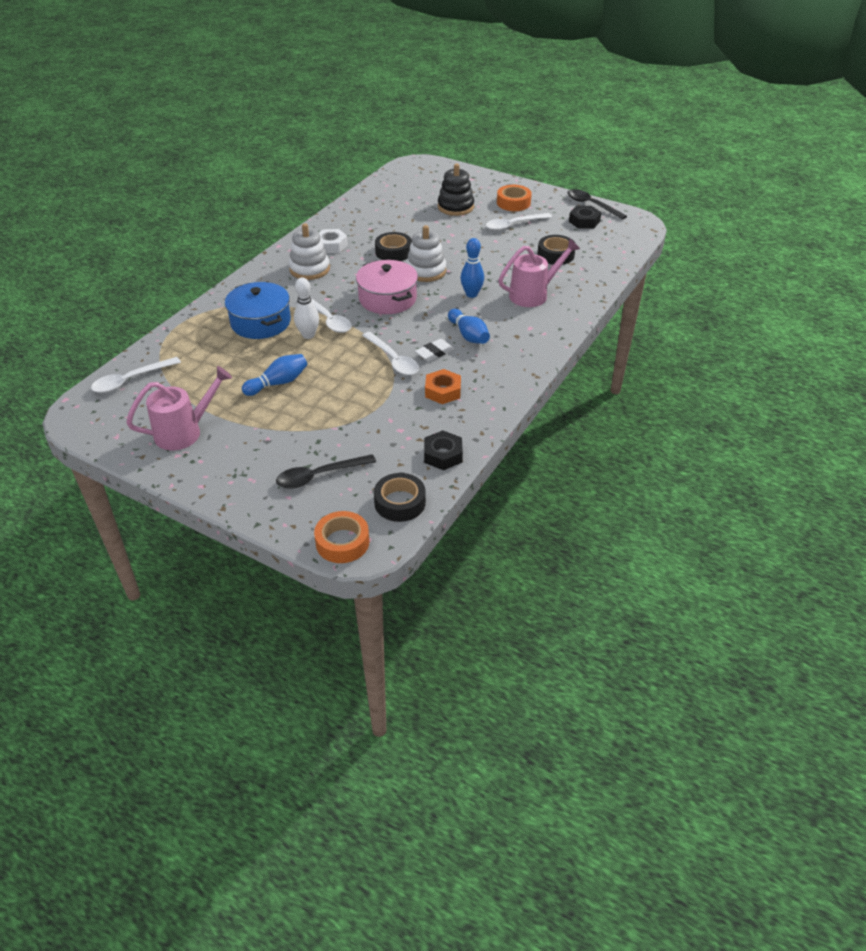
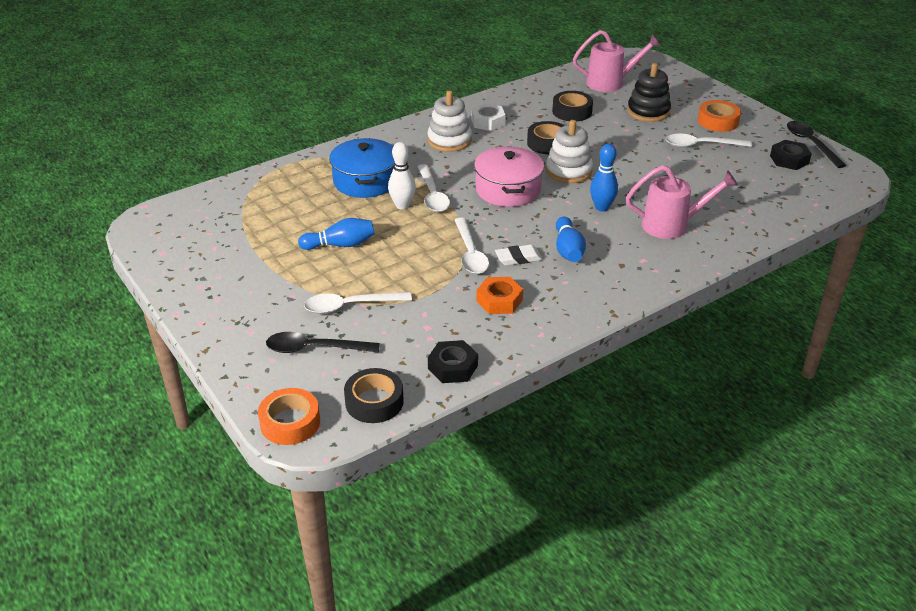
camera: 25 degrees right, 5 degrees down
white spoon [91,357,181,393] -> white spoon moved to [304,292,412,314]
pink watering can [126,366,232,450] -> pink watering can moved to [573,30,661,92]
black tape [537,235,575,265] -> black tape moved to [552,91,593,122]

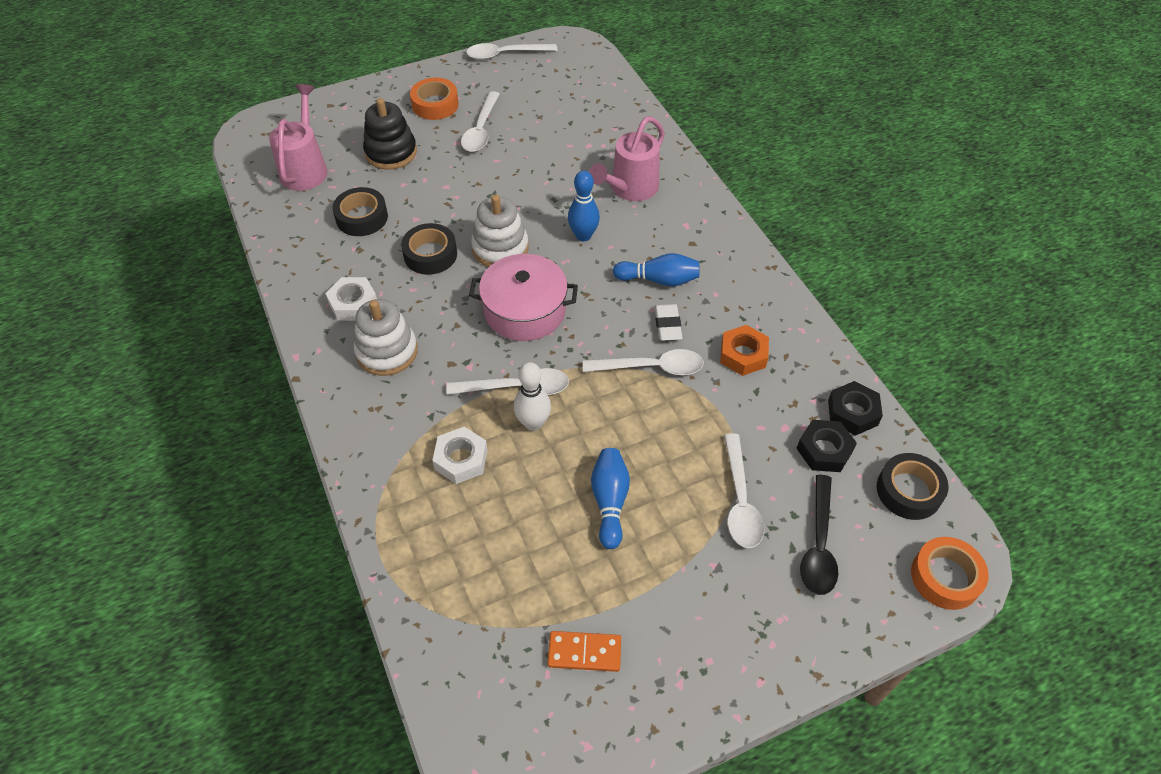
camera: 80 degrees left, 15 degrees up
blue pot [329,138,395,198] -> white nut [432,427,488,484]
pink watering can [626,165,738,239] -> pink watering can turned 150 degrees counterclockwise [589,117,665,201]
black nut [770,140,812,170] -> black nut moved to [796,420,857,472]
black spoon [787,121,846,168] -> white spoon [466,43,558,60]
none -> orange domino [548,631,621,672]

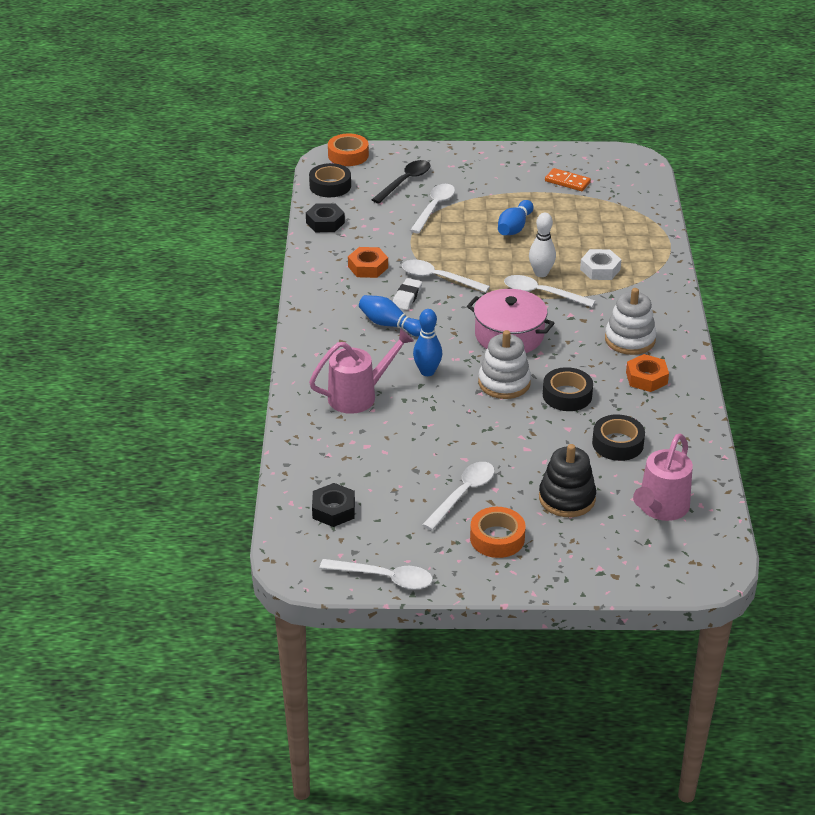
camera: 155 degrees left, 15 degrees down
white nut [325,277,377,321] -> orange nut [626,354,669,392]
black nut [796,420,857,472] -> black nut moved to [312,483,355,527]

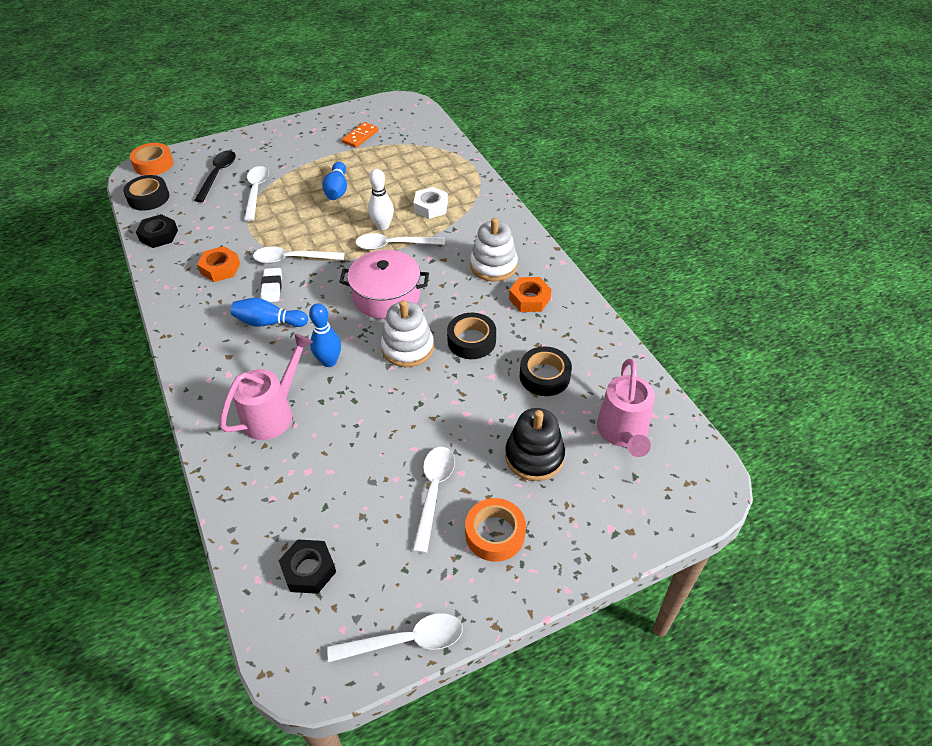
camera: 25 degrees left, 10 degrees up
orange domino [545,168,591,191] -> orange domino turned 60 degrees counterclockwise [342,122,378,148]

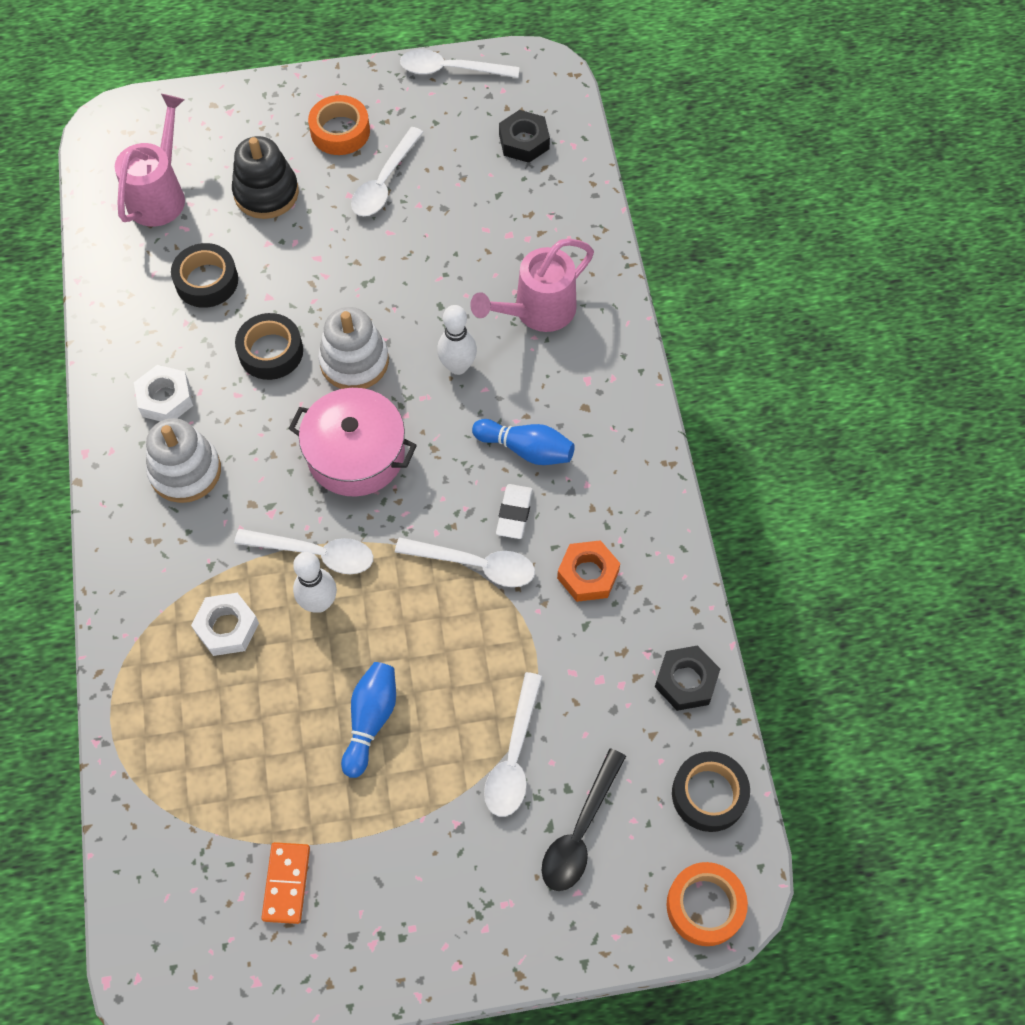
camera: 165 degrees left, 15 degrees up
blue bowling pin [309,303,341,367] -> white bowling pin [437,305,477,375]
orange domino [342,122,378,148] -> orange domino turned 45 degrees counterclockwise [261,842,310,924]
orange nut [509,277,552,312] -> white nut [134,365,193,421]

